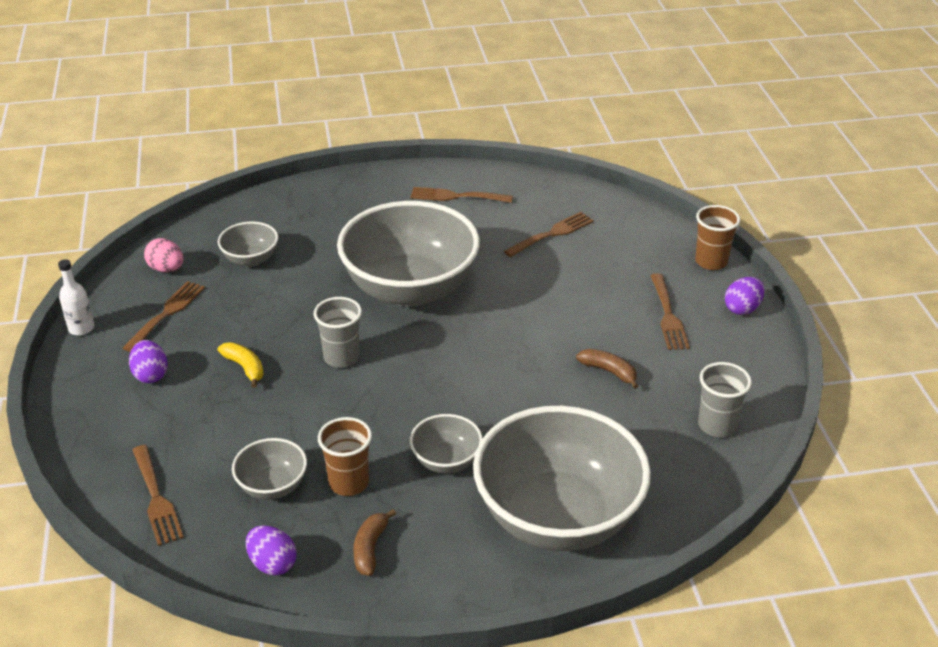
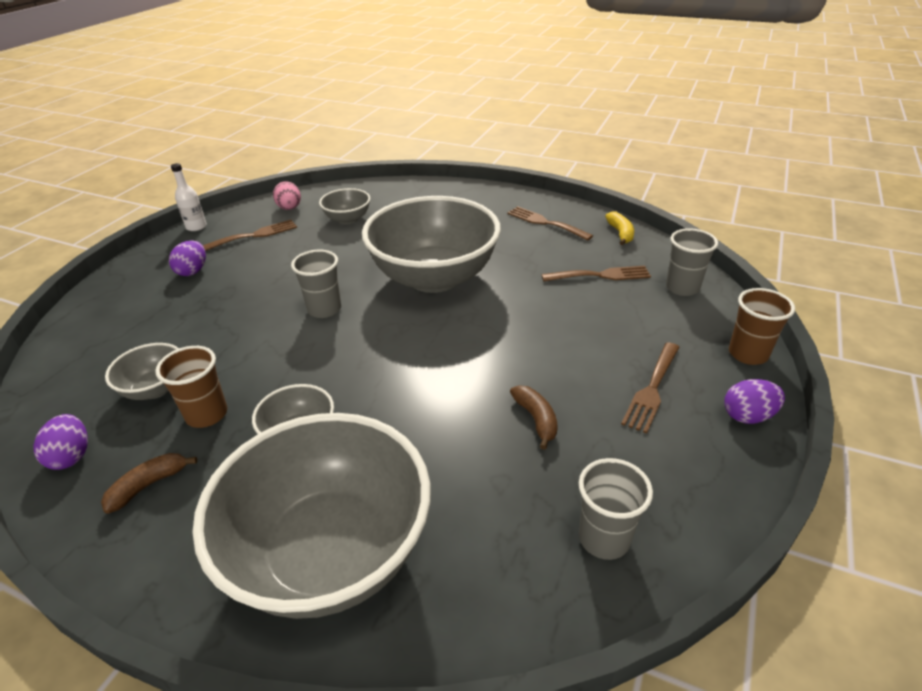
camera: 35 degrees right, 0 degrees up
brown fork [132,445,184,546] -> none
yellow banana [218,342,264,388] -> yellow banana moved to [605,212,634,245]
none -> grey cup [666,228,718,296]

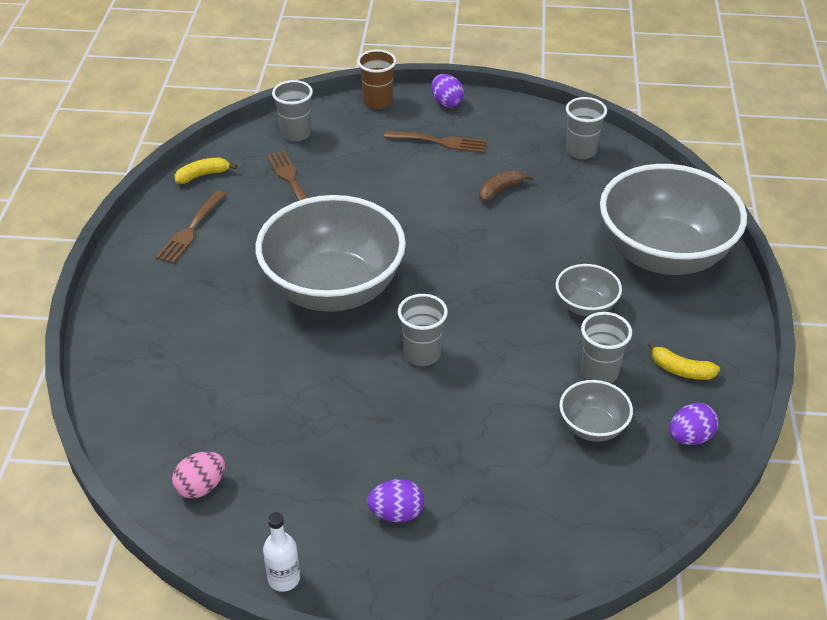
camera: 110 degrees left, 5 degrees up
brown banana [101,453,197,514] -> yellow banana [647,342,720,380]
brown cup [155,346,227,428] -> grey cup [581,312,632,383]
brown fork [203,220,297,251] -> none
grey bowl [319,188,370,224] -> none

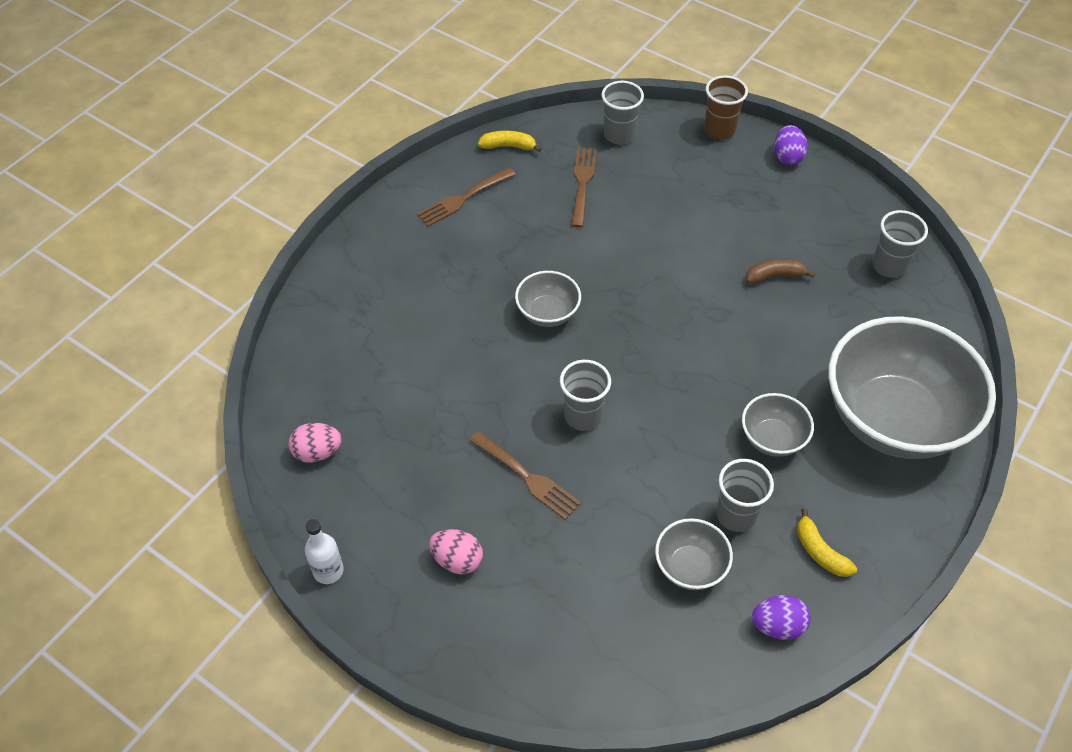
camera: 30 degrees right, 10 degrees up
grey bowl [255,195,406,312] -> grey bowl [515,271,581,327], size x0.44
purple egg [367,479,424,522] -> pink egg [429,529,483,574]
brown fork [384,131,487,153] -> brown fork moved to [470,432,581,520]

